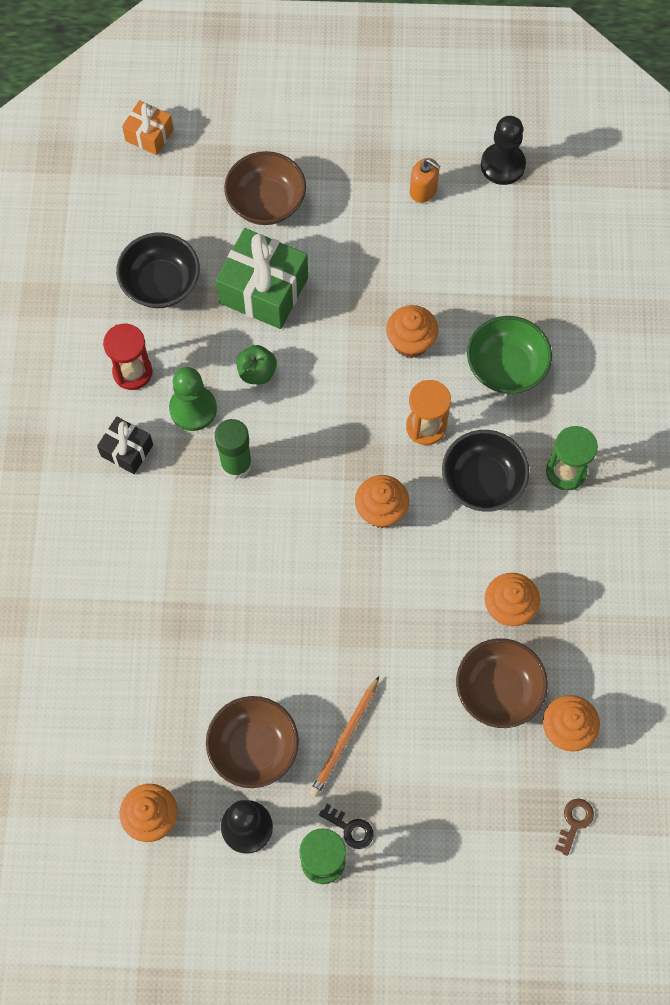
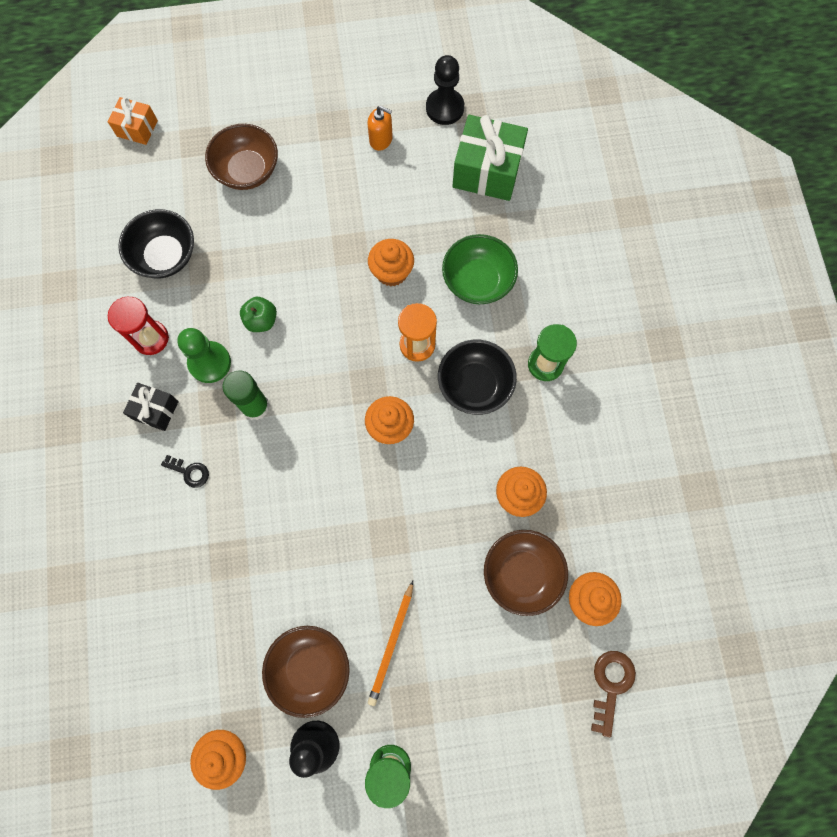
camera: 10 degrees left, 5 degrees up
green gift [216,228,308,329] -> green gift moved to [452,115,528,201]
black key [319,804,373,849] -> black key moved to [161,455,209,488]
brown key [555,799,594,856] -> brown key [591,651,636,737], size x1.52

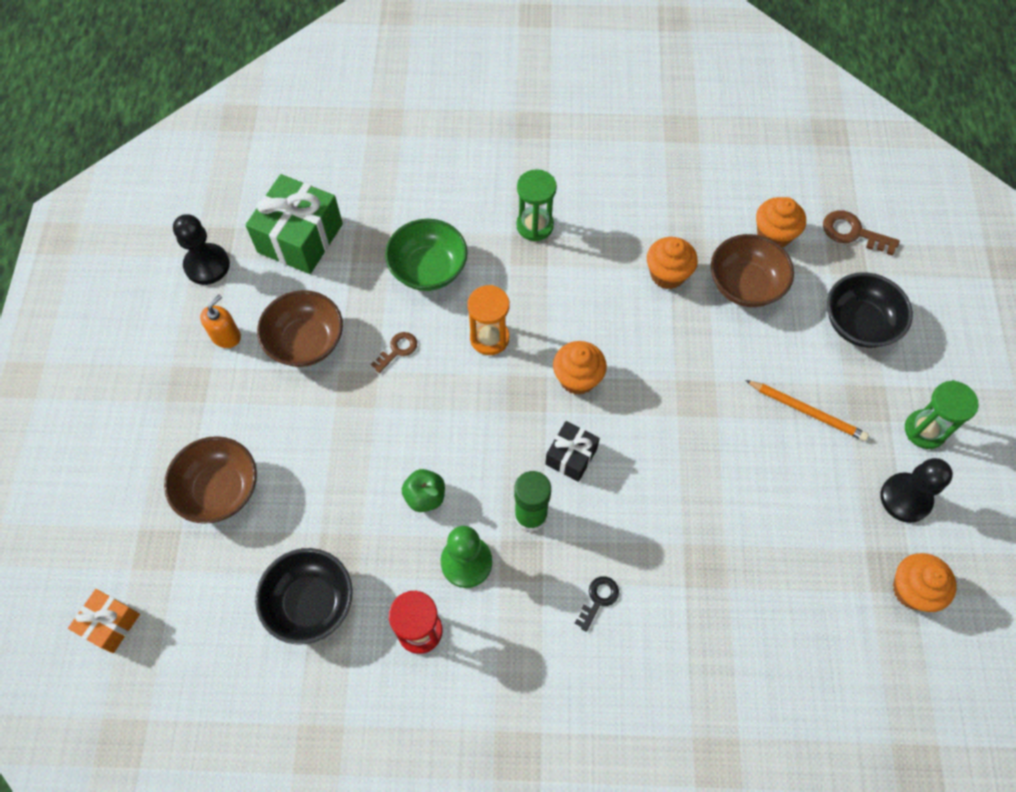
camera: 80 degrees left, 10 degrees down
black gift [123,383,179,431] -> black gift moved to [545,421,600,482]
brown bowl [262,626,350,718] -> brown bowl moved to [257,290,343,367]
orange cupcake [368,239,414,287] -> brown key [371,332,417,373]
black bowl [438,340,517,415] -> black bowl moved to [827,272,913,348]

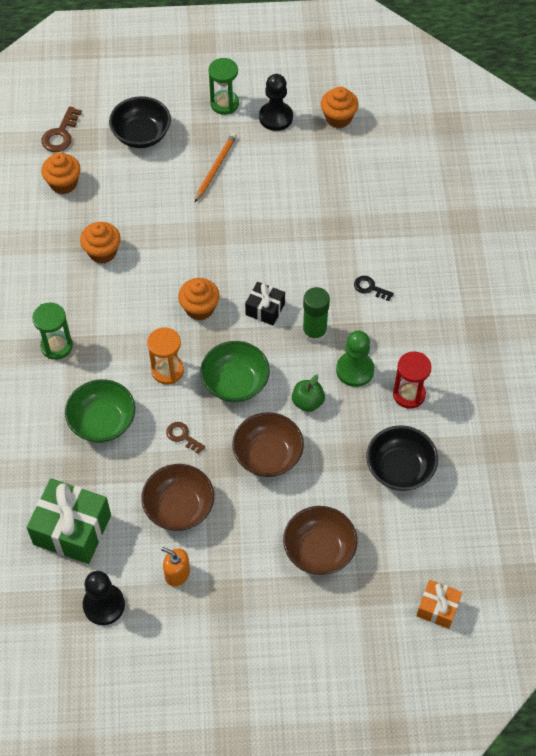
camera: 95 degrees left, 5 degrees down
brown bowl [711,234,794,307] -> brown bowl moved to [232,412,304,477]
none -> green bowl [201,341,270,402]

